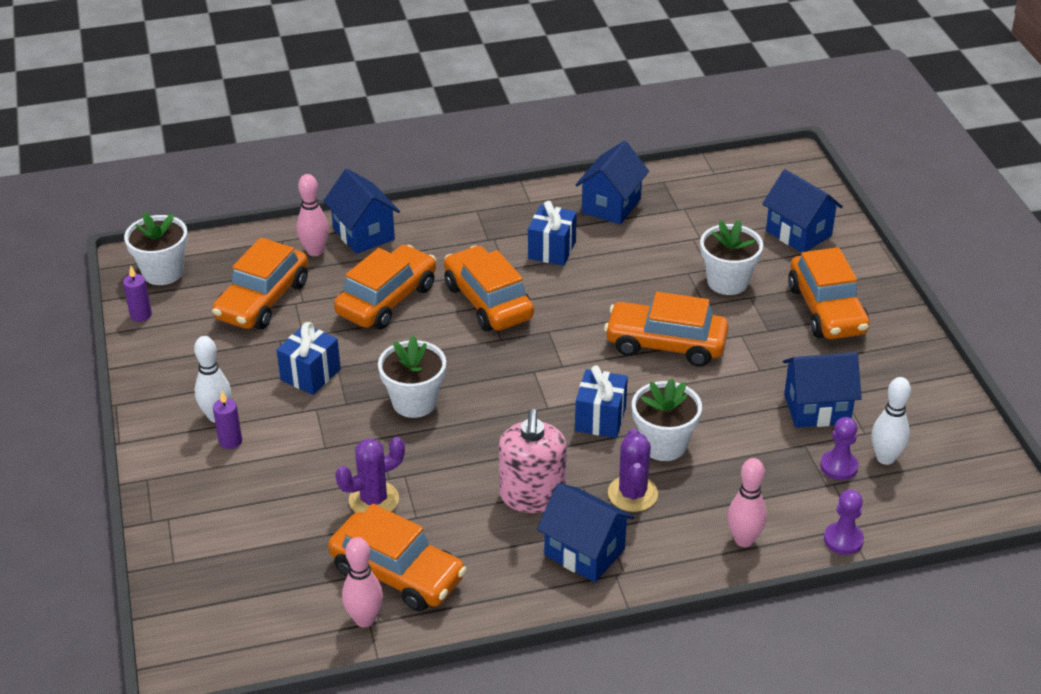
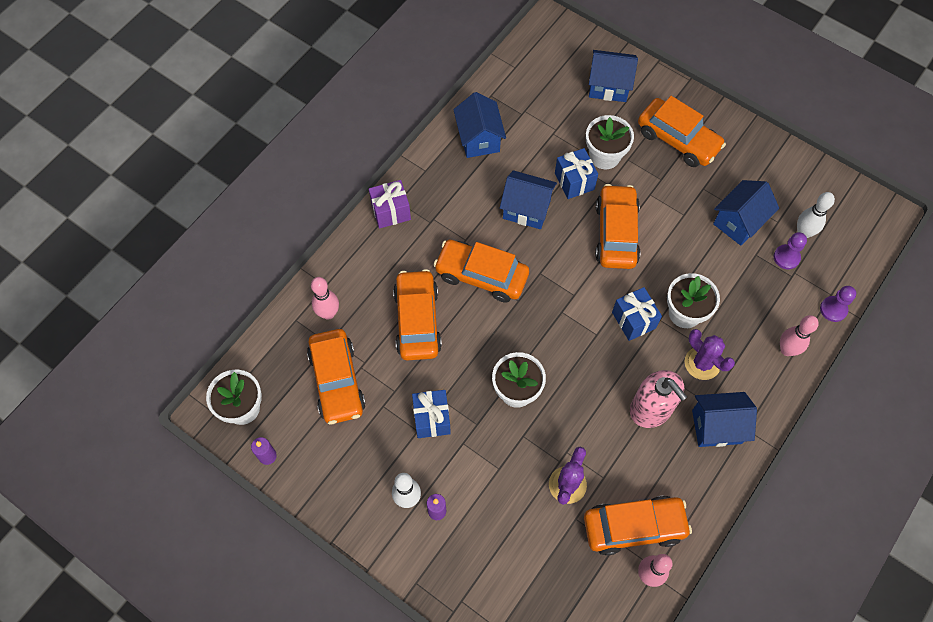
camera: 40 degrees left, 25 degrees up
blue house [323,169,400,254] -> blue house moved to [500,170,557,229]
blue gift [528,201,577,266] -> blue gift moved to [555,148,598,199]
orange car [604,292,729,367] -> orange car turned 120 degrees clockwise [595,184,641,269]
none -> purple gift [369,180,411,229]

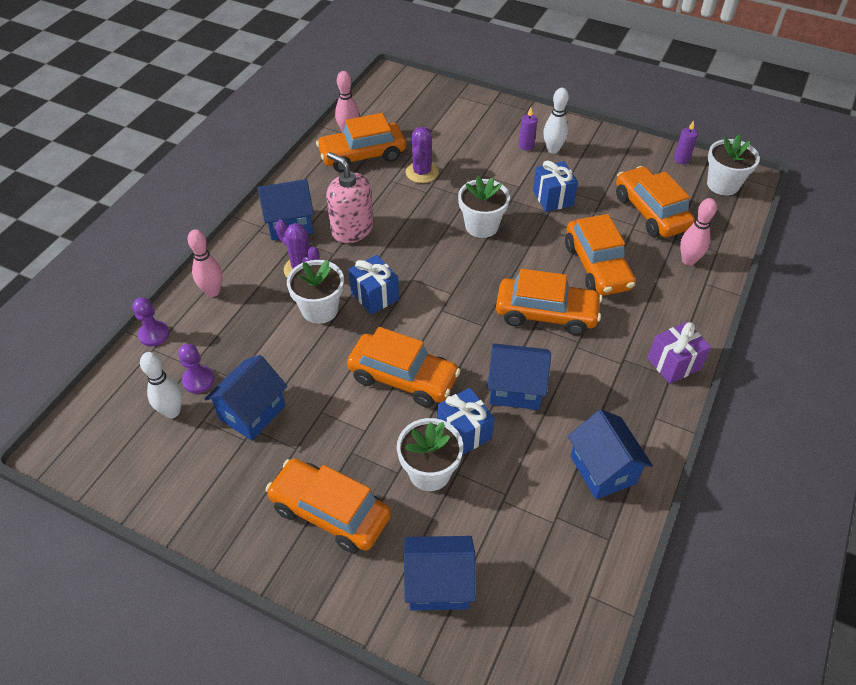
camera: 170 degrees right, 15 degrees down
orange car [595,184,641,269] -> orange car turned 60 degrees counterclockwise [347,327,461,407]

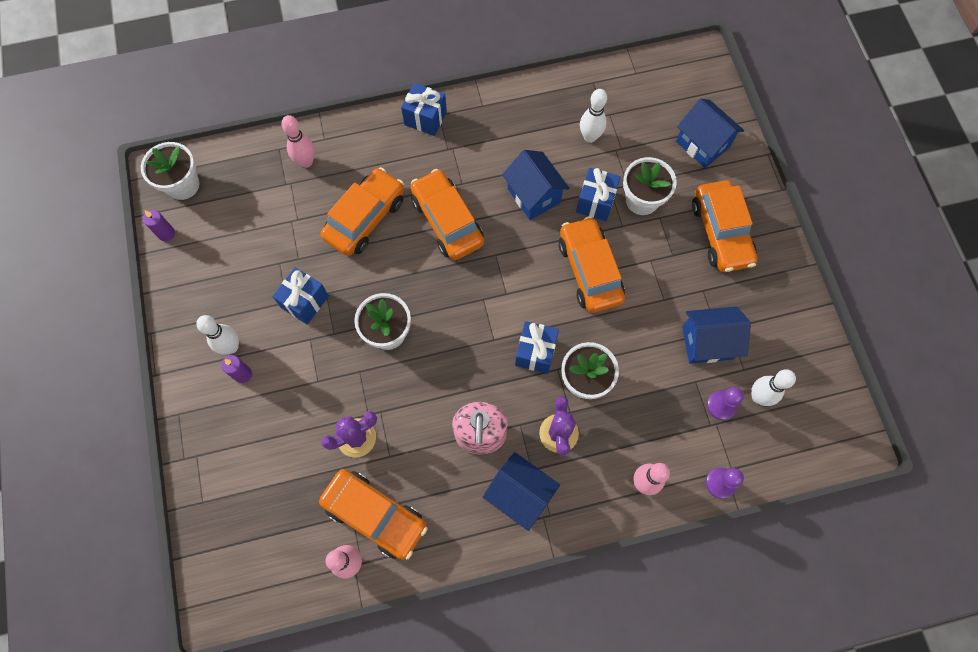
camera: 130 degrees left, 20 degrees up
blue house [568,409,653,499] -> none
orange car [616,166,695,238] -> none
purple gift [648,322,711,384] -> blue gift [401,83,447,136]
none -> white bowling pin [580,89,607,143]

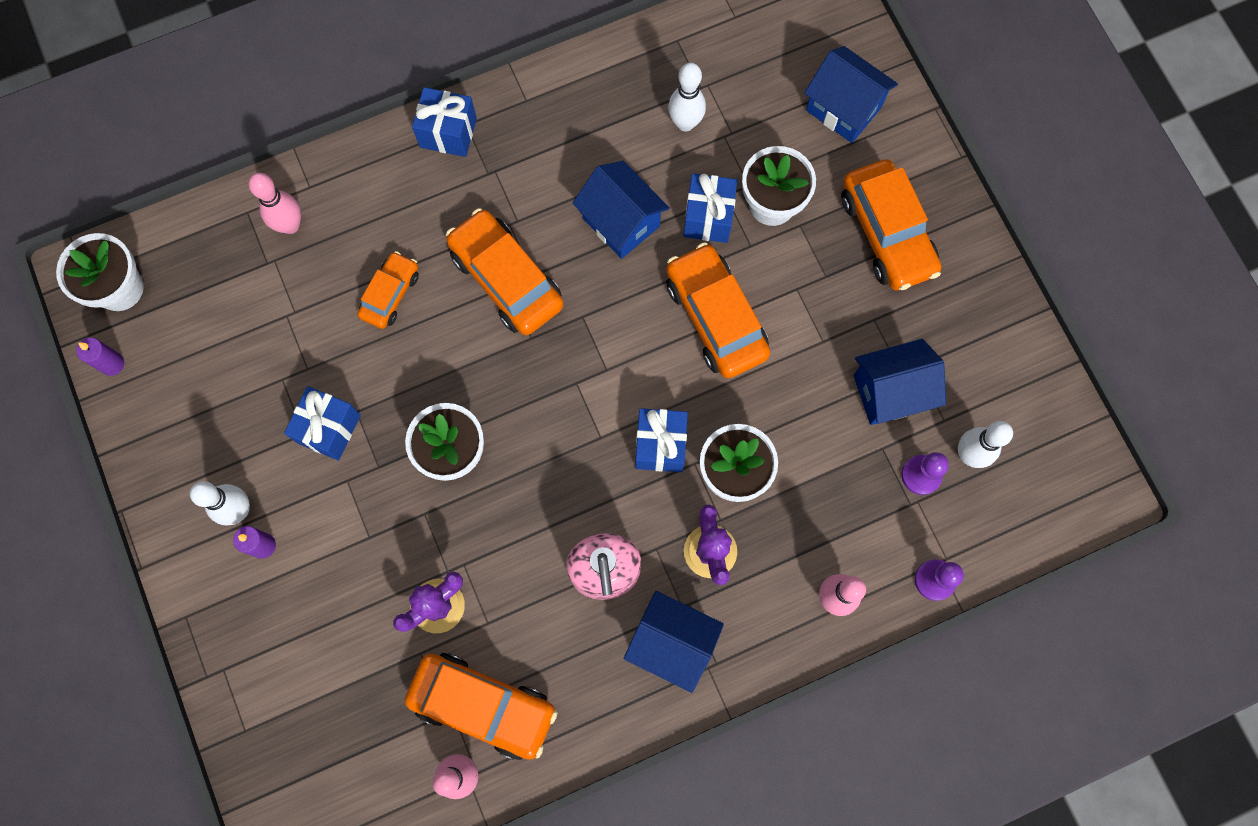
camera: 10 degrees left, 5 degrees up
orange car [320,167,404,256] -> orange car [357,251,419,329], size x0.58

